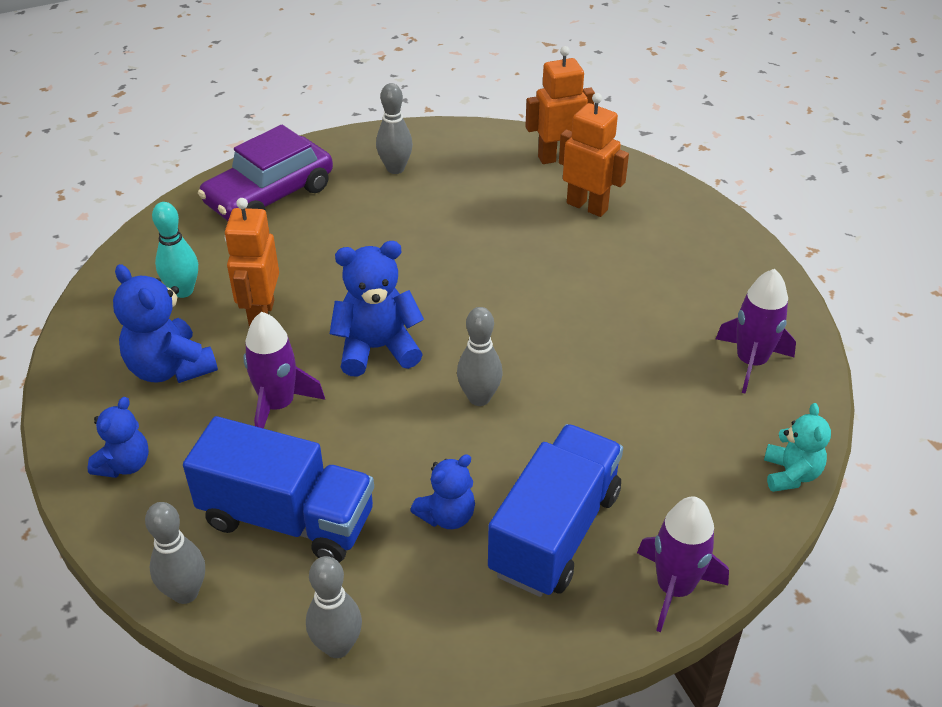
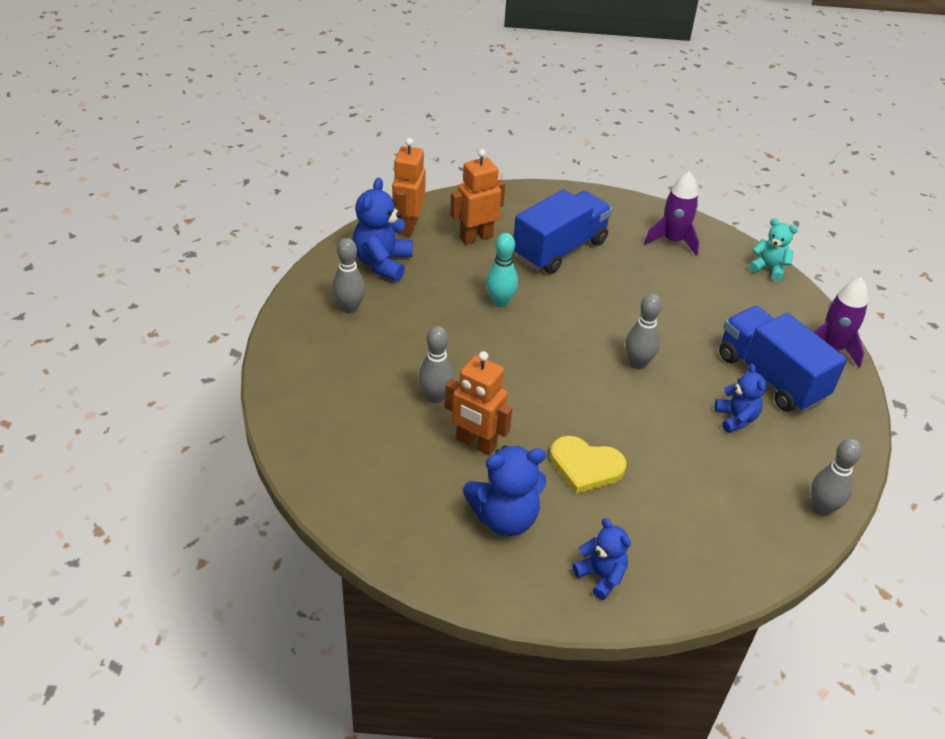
camera: 65 degrees left, 0 degrees up
grey bowling pin [145,502,205,604] -> grey bowling pin moved to [418,326,454,404]
turquoise bowling pin [152,202,198,298] -> turquoise bowling pin moved to [486,233,518,308]
blue truck [183,416,374,563] -> blue truck moved to [513,189,612,274]
purple car [198,125,333,221] -> none
purple rocket [243,312,325,429] -> yellow heart [550,436,626,494]
blue teddy bear [330,241,424,377] -> blue teddy bear moved to [353,178,413,281]

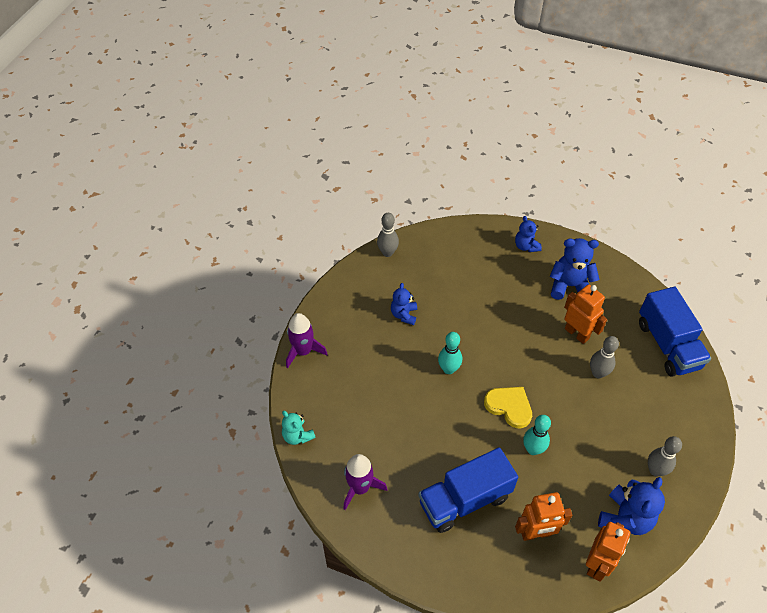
camera: 160 degrees left, 10 degrees up
yellow heart [550,436,626,494] -> yellow heart moved to [484,387,532,428]
grey bowling pin [625,294,662,369] -> turquoise bowling pin [438,332,462,374]
blue truck [719,306,847,412] -> blue truck moved to [639,287,711,377]

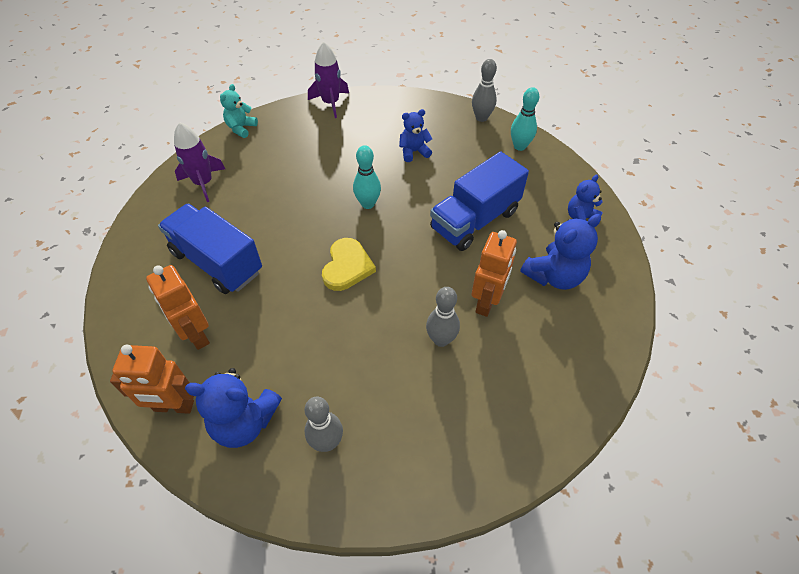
camera: 65 degrees right, 0 degrees up
turquoise bowling pin [523,415,551,455] -> turquoise bowling pin moved to [511,87,539,151]
blue teddy bear [550,238,600,300] -> blue teddy bear turned 75 degrees clockwise [520,214,601,290]
blue truck [639,287,711,377] -> blue truck moved to [430,152,529,251]

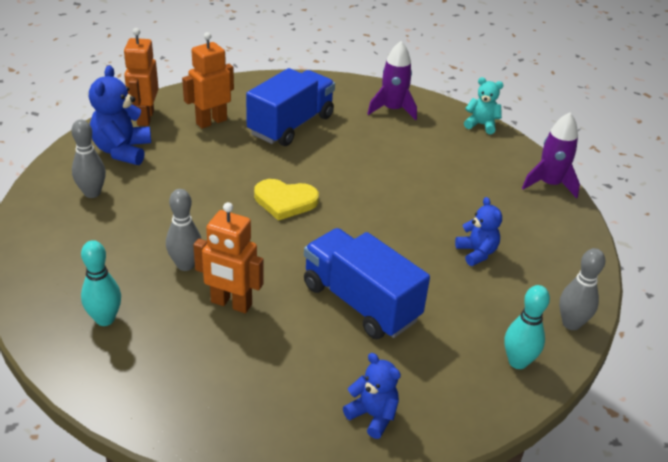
camera: 85 degrees right, 15 degrees down
turquoise bowling pin [353,145,381,209] -> turquoise bowling pin moved to [81,240,121,326]
blue teddy bear [520,214,601,290] -> none

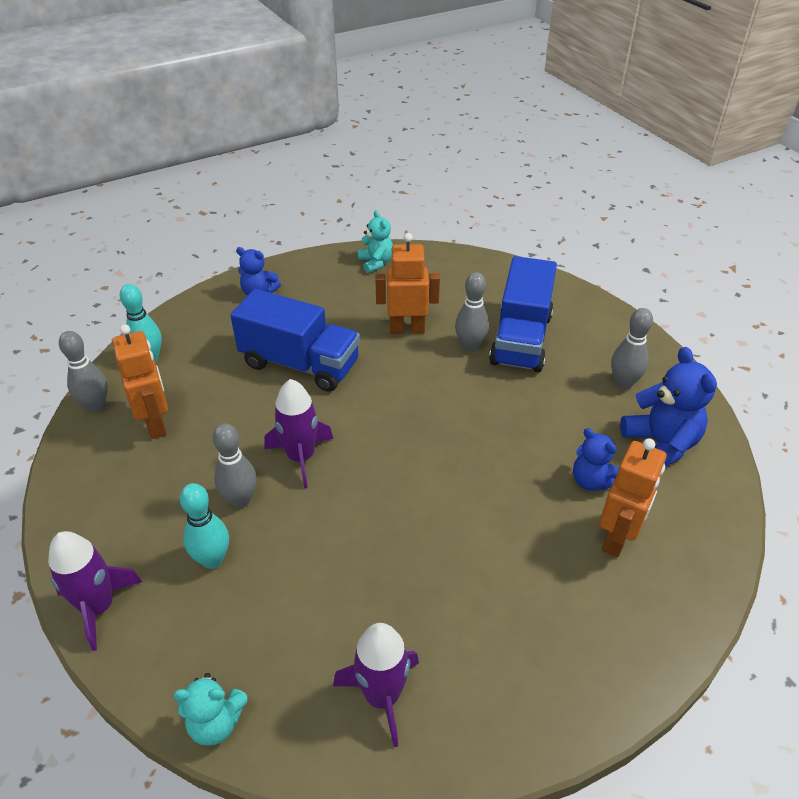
camera: 160 degrees right, 5 degrees up
turquoise bowling pin [81,240,121,326] -> turquoise bowling pin moved to [180,483,229,569]
orange robot [124,28,159,126] -> orange robot moved to [112,324,168,439]
blue truck [246,68,335,146] -> blue truck moved to [489,256,557,372]
yellow heart [254,179,319,221] -> none
blue teddy bear [455,197,502,266] -> blue teddy bear moved to [573,428,619,491]
none -> grey bowling pin [213,423,257,508]
none -> purple rocket [264,379,333,488]
none -> turquoise teddy bear [358,210,393,273]

